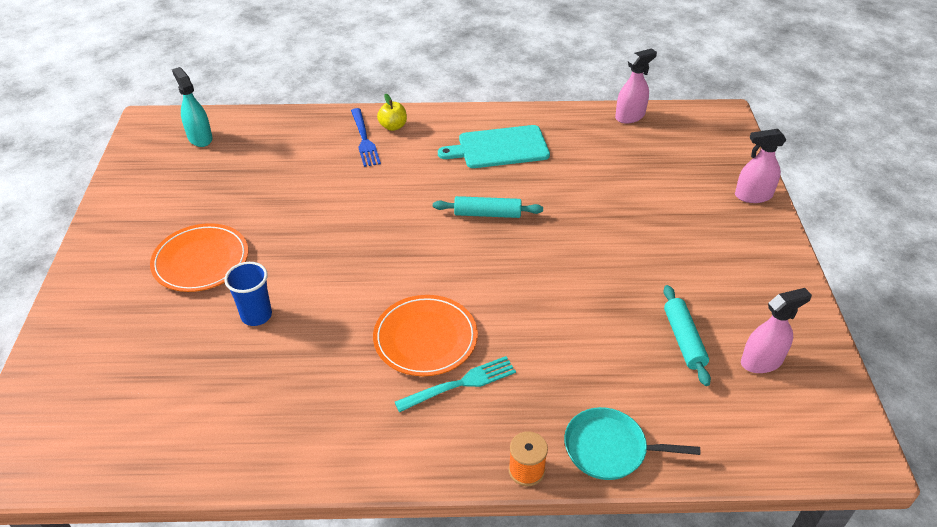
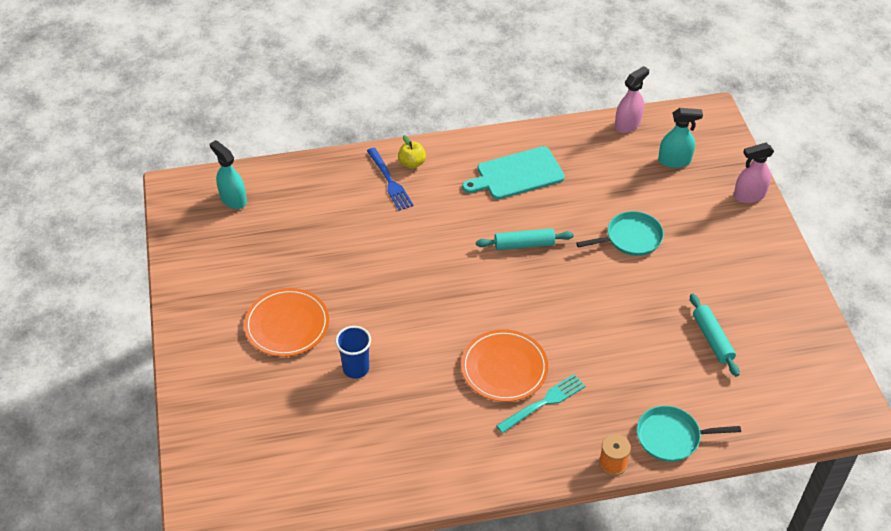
camera: 10 degrees left, 5 degrees up
pink spray bottle [741,288,812,373] -> none
none -> turquoise pan [576,211,664,256]
none -> turquoise spray bottle [658,108,703,168]

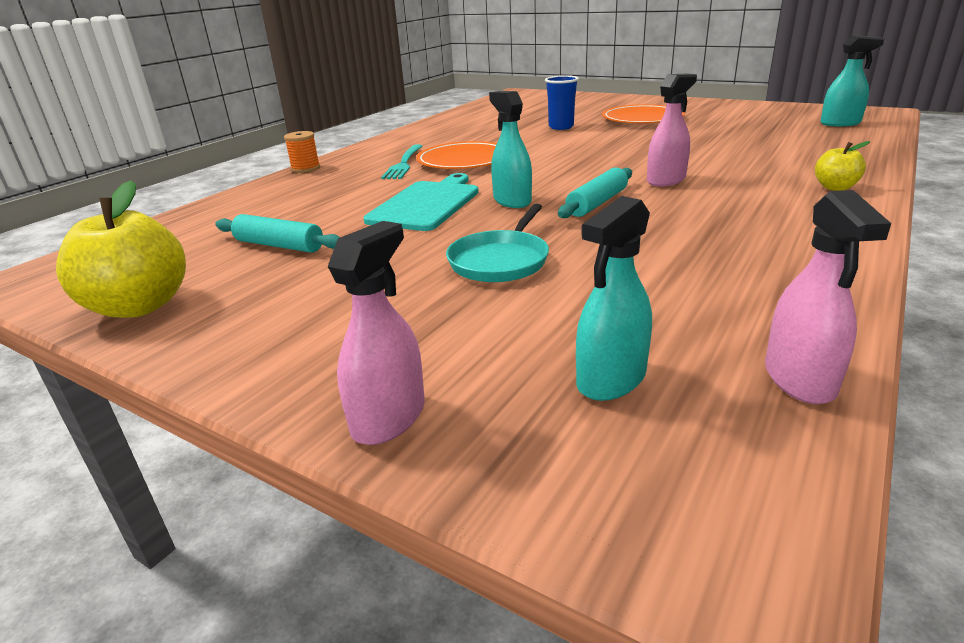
camera: 135 degrees right, 20 degrees down
blue fork [367,148,414,211] -> none
turquoise cutting board [462,146,565,199] -> turquoise cutting board moved to [364,173,479,231]
turquoise pan [637,406,741,462] -> none
none -> yellow apple [56,180,186,318]
none -> turquoise spray bottle [489,91,532,208]
none -> pink spray bottle [647,74,697,187]

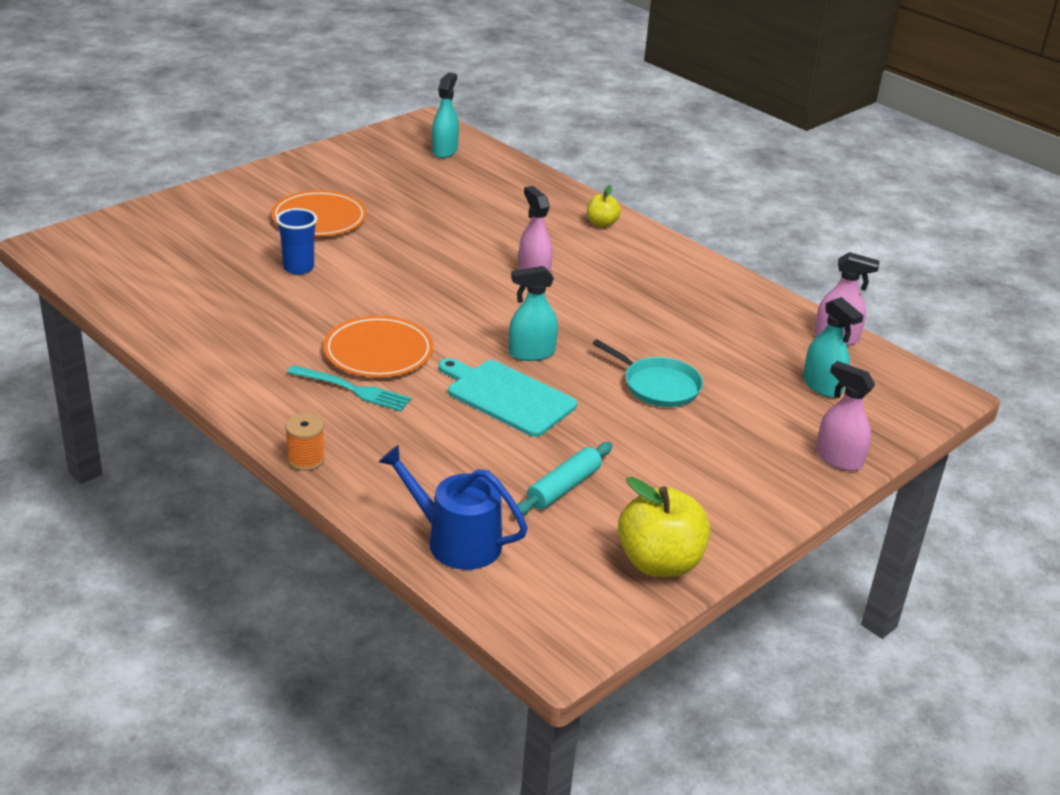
camera: 80 degrees left, 5 degrees up
turquoise rolling pin [558,168,632,218] -> none
none -> blue watering can [379,445,528,570]

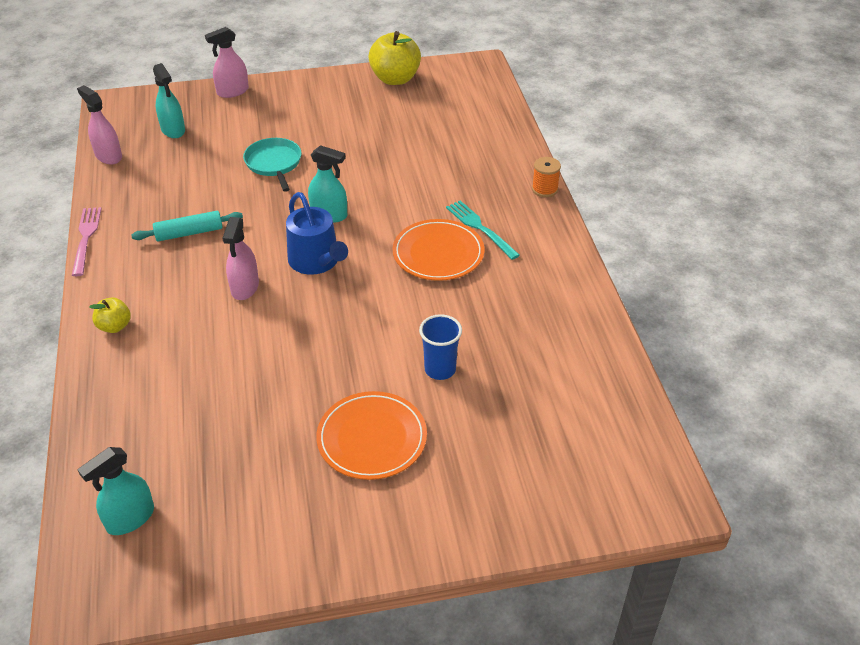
camera: 145 degrees left, 10 degrees up
blue watering can [379,445,528,570] -> blue watering can moved to [286,192,348,275]
turquoise cutting board [438,358,577,437] -> none
turquoise rolling pin [517,442,613,515] -> turquoise rolling pin moved to [131,211,243,241]
turquoise spray bottle [803,297,864,397] -> turquoise spray bottle turned 150 degrees clockwise [153,63,185,138]
pink spray bottle [816,361,875,471] -> pink spray bottle turned 75 degrees clockwise [205,27,249,98]
none -> pink fork [72,207,102,276]

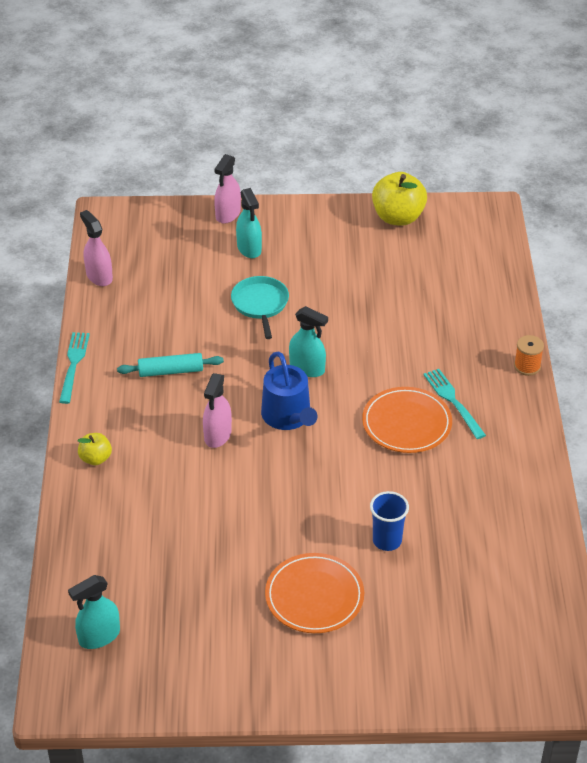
camera: 10 degrees right, 0 degrees up
pink fork [72,207,102,276] -> turquoise fork [59,332,90,404]
turquoise spray bottle [153,63,185,138] -> turquoise spray bottle moved to [236,188,262,258]
pink spray bottle [205,27,249,98] -> pink spray bottle turned 45 degrees counterclockwise [214,154,241,224]

